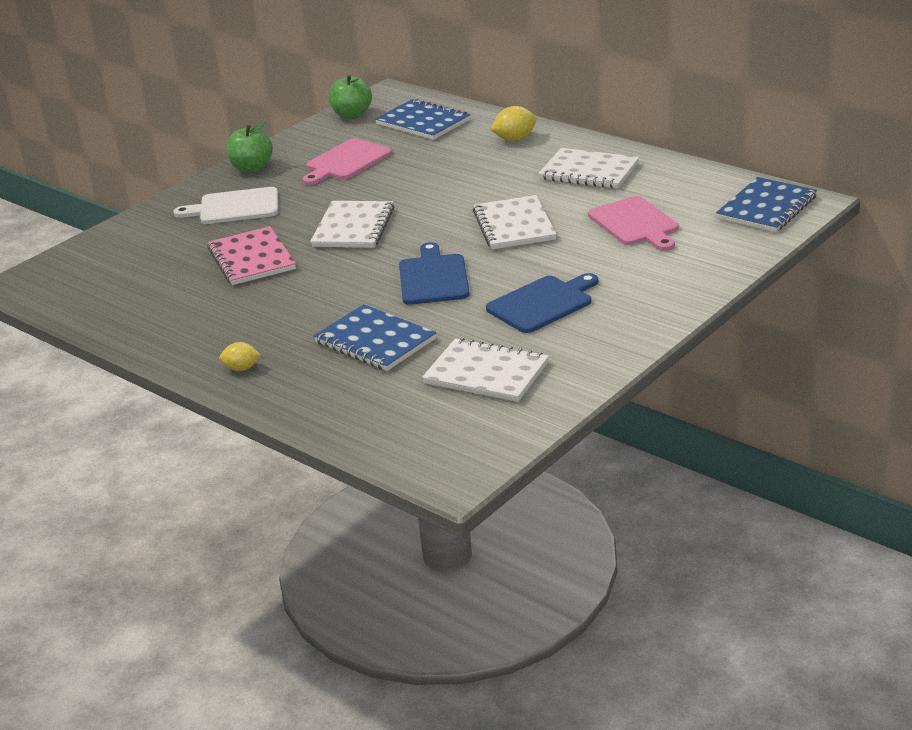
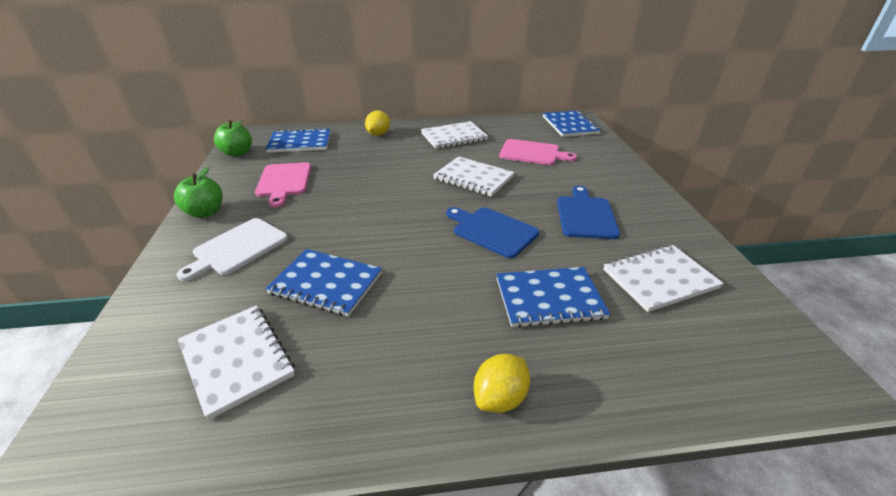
camera: 50 degrees left, 5 degrees up
pink notebook [208,226,296,285] -> blue notebook [265,249,382,317]
yellow lemon [219,342,261,371] -> yellow lemon [474,354,530,413], size x1.51
white notebook [310,201,394,248] -> white notebook moved to [178,305,295,420]

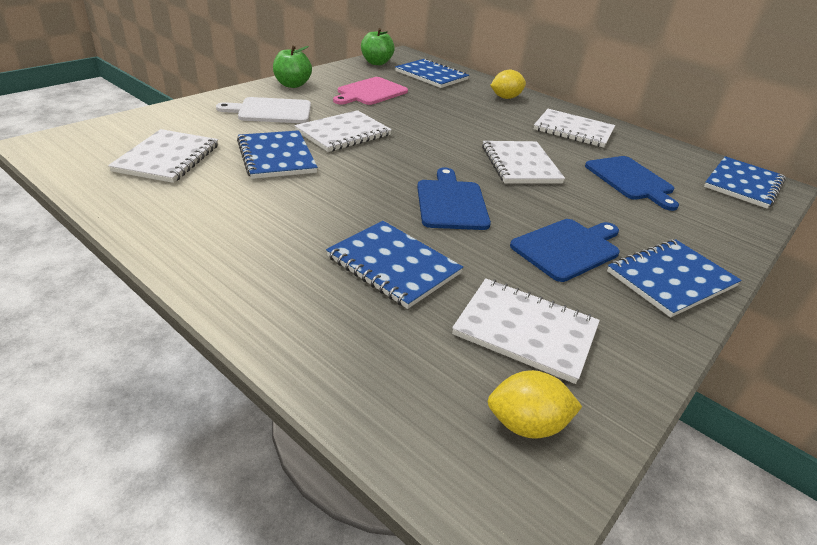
camera: 45 degrees right, 0 degrees up
yellow lemon [474,354,530,413] -> yellow lemon moved to [488,370,582,439]
pink cutting board [499,139,577,165] -> blue cutting board [585,156,679,211]
none -> white notebook [294,110,392,152]
none -> blue notebook [607,239,742,318]

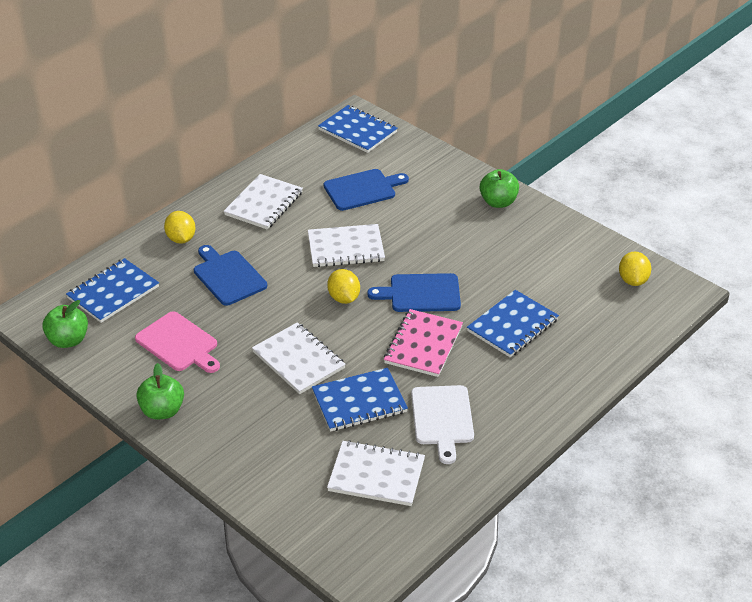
camera: 85 degrees left, 5 degrees up
white cutting board [216,97,311,123] -> white cutting board moved to [411,385,474,464]
white notebook [452,278,600,384] -> none
blue cutting board [510,219,620,282] -> blue cutting board moved to [194,245,267,306]
blue notebook [607,239,742,318] -> green apple [480,169,519,208]
none -> yellow lemon [327,269,360,304]
none -> pink notebook [384,309,463,377]

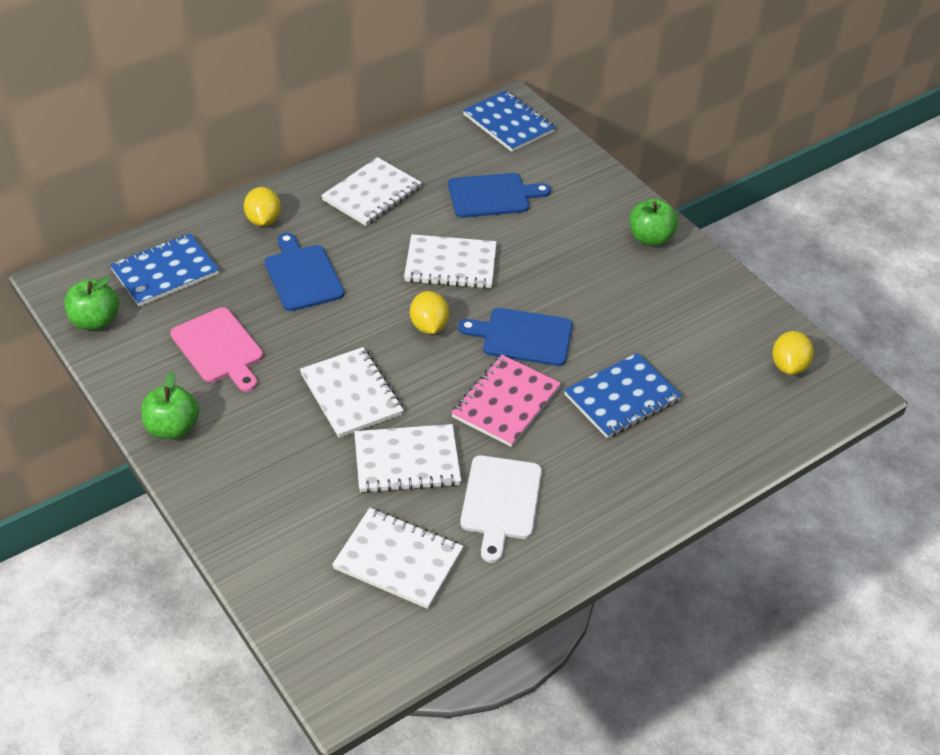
camera: 10 degrees right, 5 degrees up
blue notebook [312,368,408,432] -> white notebook [354,424,461,493]

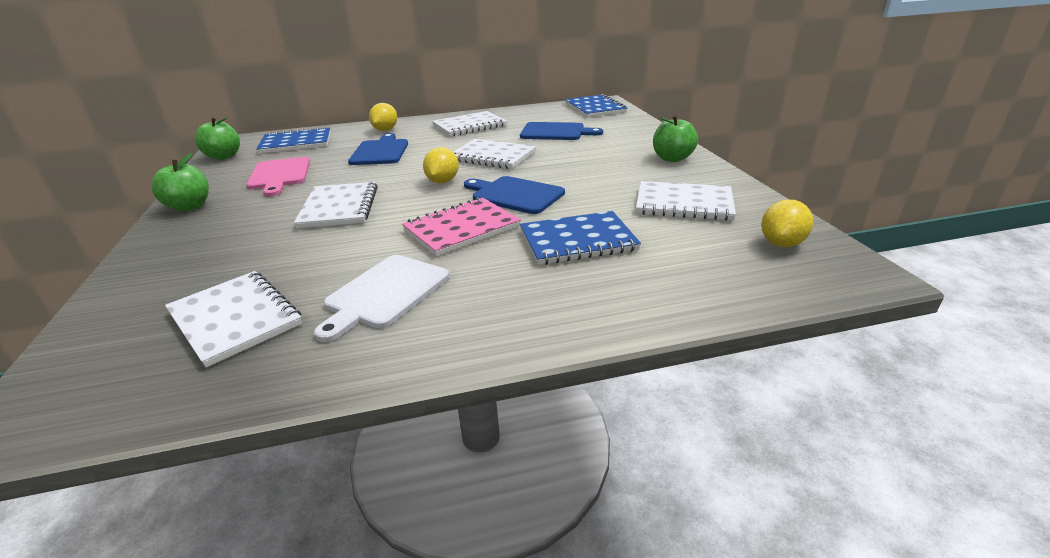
camera: 25 degrees right, 15 degrees down
white notebook [354,424,461,493] -> white notebook moved to [636,181,736,221]

